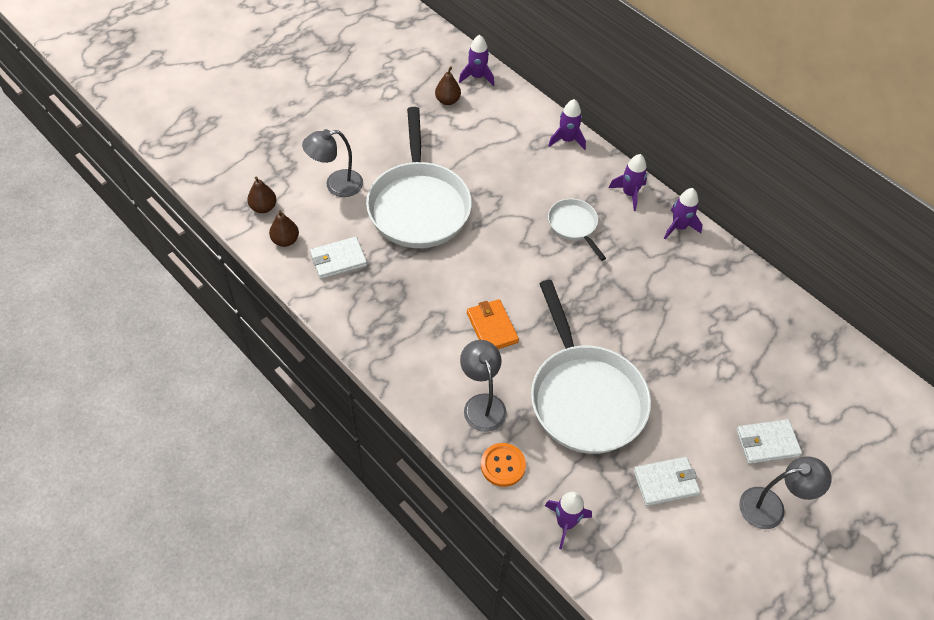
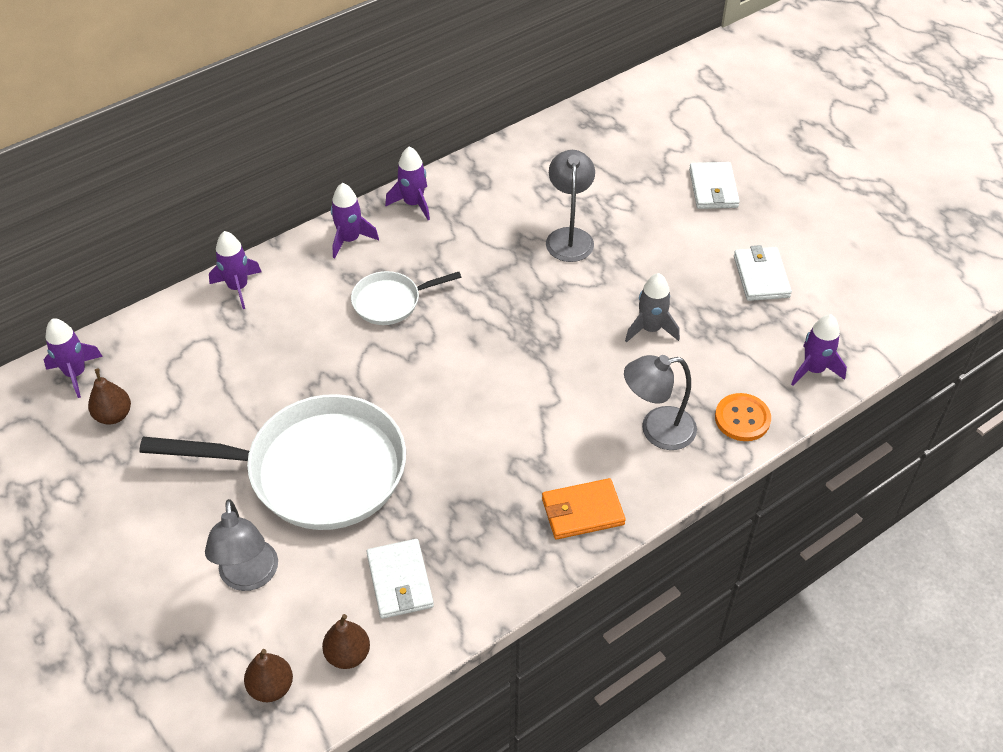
camera: 80 degrees left, 5 degrees down
orange wallet [467,299,519,349] -> orange wallet moved to [542,478,626,539]
white pan [531,280,651,454] -> grey rocket [625,273,680,343]
grey lamp [739,456,832,529] -> grey lamp moved to [546,150,595,262]

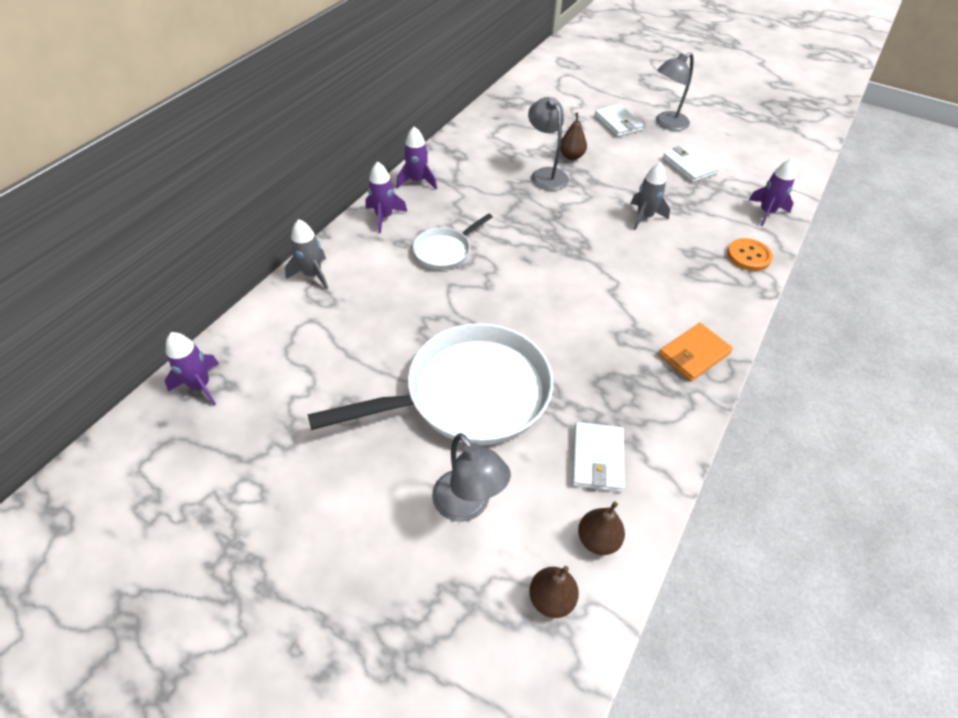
camera: 25 degrees left, 0 degrees up
brown pear [88,368,131,425] -> brown pear moved to [560,112,587,160]
purple rocket [209,231,262,309] -> grey rocket [285,219,328,290]
white wallet [367,539,434,619] -> white wallet turned 45 degrees clockwise [572,422,625,492]
grey lamp [624,355,697,450] -> grey lamp moved to [656,52,694,131]

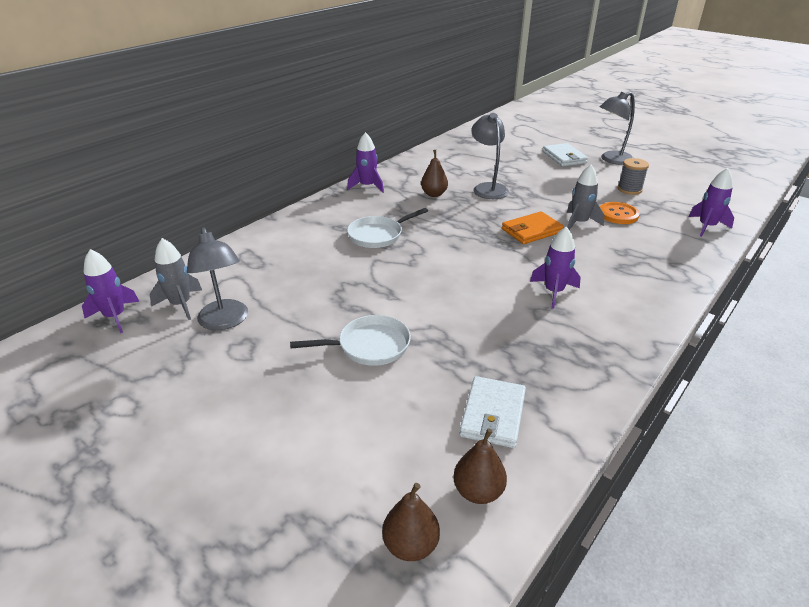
camera: 10 degrees right, 15 degrees down
grey rocket [285,219,328,290] -> grey rocket moved to [150,238,202,320]
white pan [308,323,553,445] -> white pan [290,315,411,366], size x0.48
purple rocket [365,162,407,233] -> purple rocket moved to [530,227,581,309]
grey lamp [432,433,511,522] -> grey lamp moved to [187,227,248,330]
brown pear [560,112,587,160] -> brown pear moved to [421,150,448,197]
orange wallet [659,323,733,381] -> orange wallet moved to [502,211,564,244]
white wallet [663,145,719,183] -> grey spool [618,158,649,195]
orange button [727,238,773,271] -> orange button moved to [600,202,640,224]

